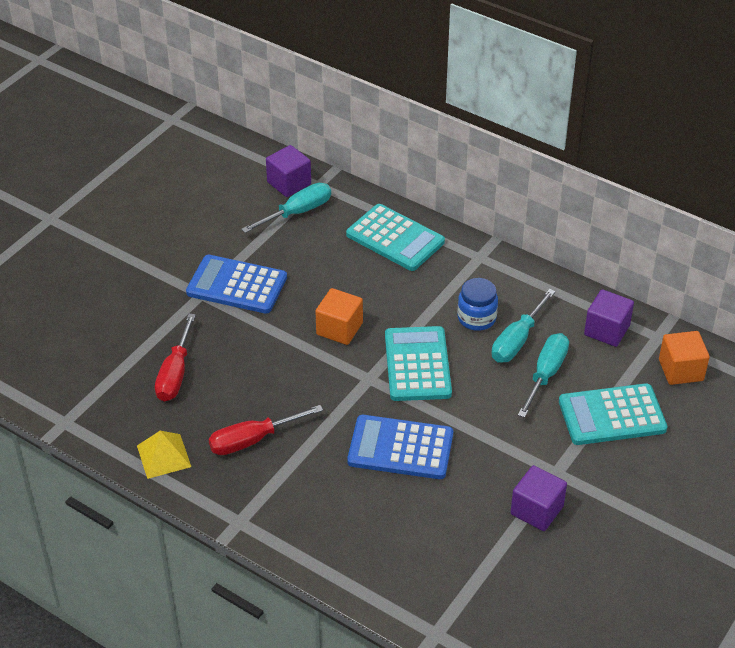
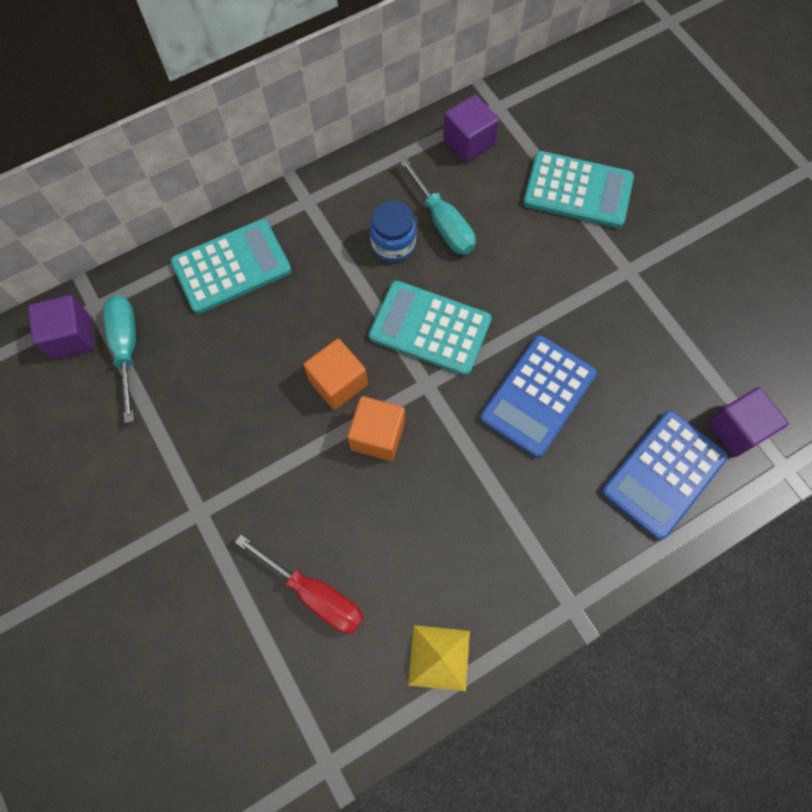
camera: 65 degrees left, 25 degrees up
blue calculator [186,255,287,314] -> blue calculator moved to [602,410,728,540]
red screwdriver [208,405,323,455] -> none
purple cube [511,465,567,531] -> purple cube moved to [707,387,789,457]
turquoise screwdriver [518,333,569,418] -> none
turquoise calculator [559,383,667,445] -> turquoise calculator turned 90 degrees counterclockwise [523,151,634,228]
orange cube [659,331,710,385] -> orange cube moved to [347,396,405,461]

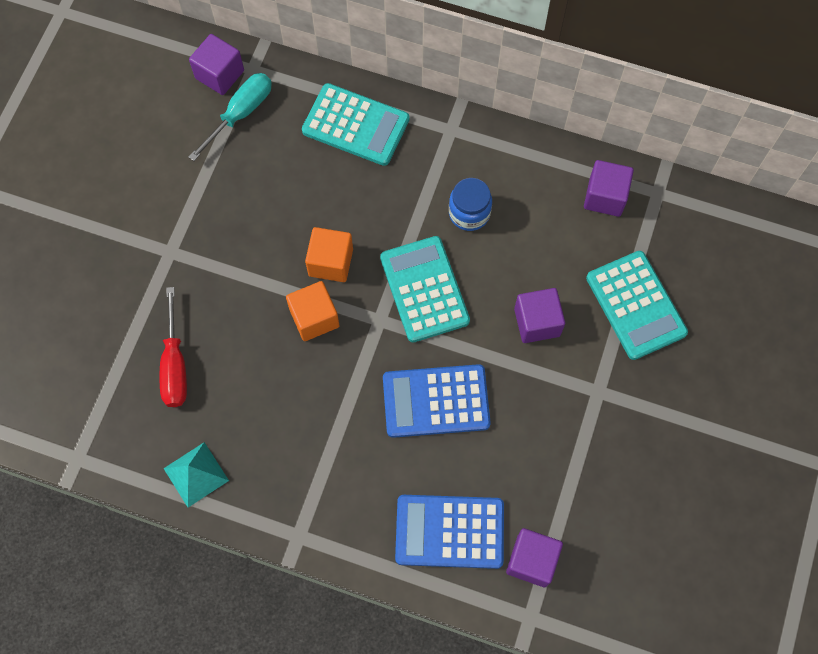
camera: 50 degrees right, 0 degrees up
turquoise screwdriver [399,157,476,255] -> none
yellow pyramid [408,625,470,691] -> turquoise pyramid [163,442,229,507]
none -> purple cube [514,288,565,343]

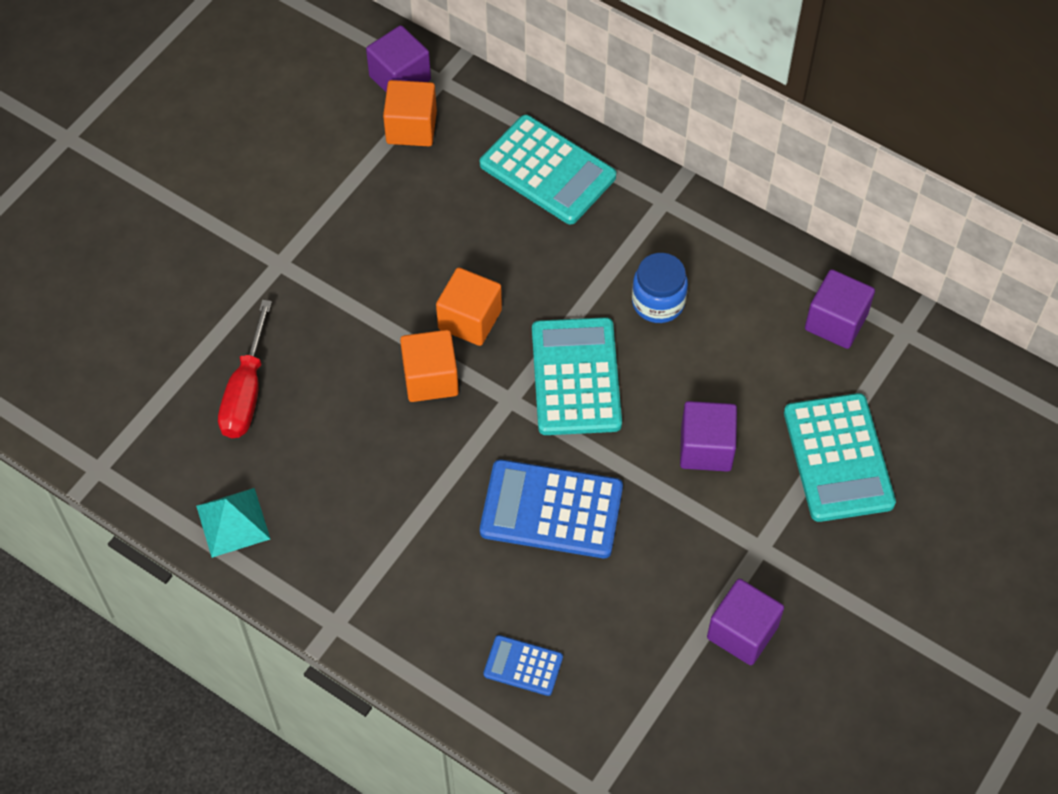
camera: 15 degrees right, 10 degrees down
turquoise screwdriver [188,73,272,161] -> orange cube [383,80,437,146]
blue calculator [395,495,504,569] -> blue calculator [484,635,563,696], size x0.51
purple cube [506,528,563,587] -> purple cube moved to [707,579,784,665]

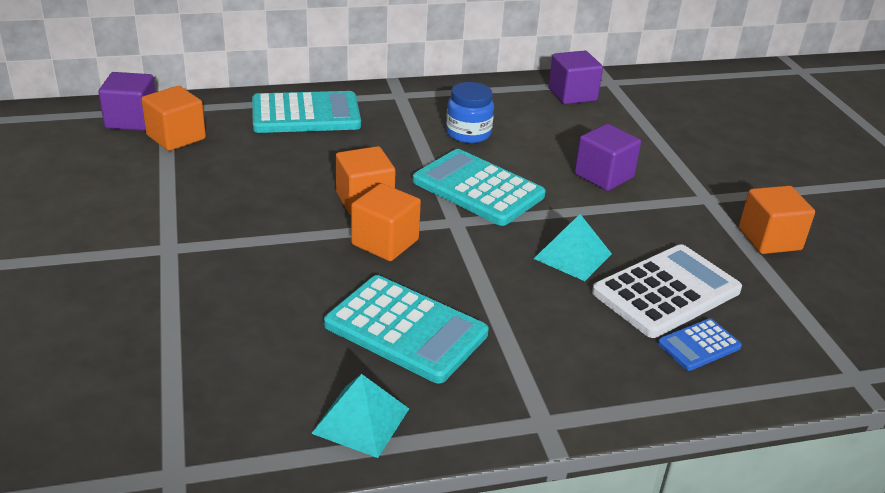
camera: 50 degrees left, 25 degrees down
red screwdriver [218,300,272,438] -> none
blue calculator [480,459,623,558] -> turquoise pyramid [534,214,612,281]
purple cube [707,579,784,665] -> orange cube [739,186,815,254]
turquoise calculator [784,393,896,522] -> turquoise calculator moved to [324,275,489,383]
none -> white calculator [592,244,742,338]

